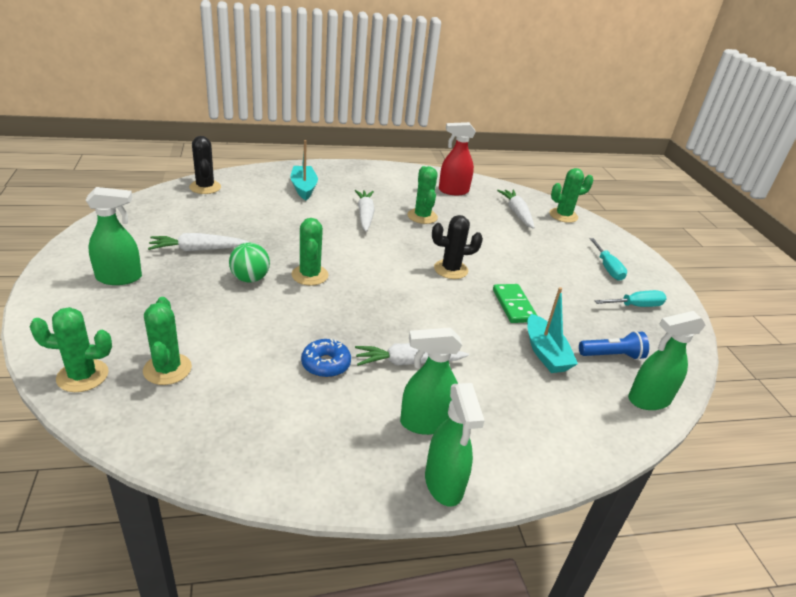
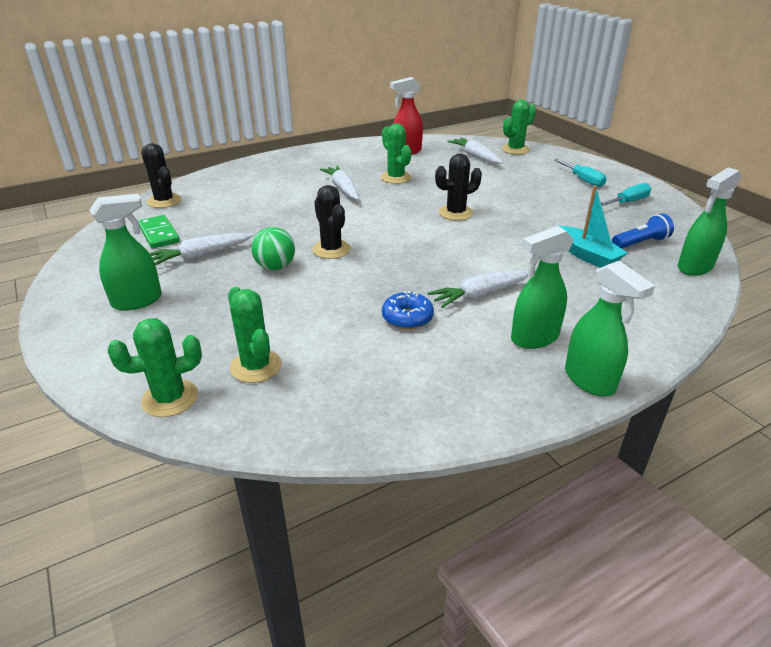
camera: 15 degrees left, 0 degrees up
turquoise boat [291,140,318,200] -> none
green cactus [292,218,329,286] -> black cactus [312,185,351,259]
green domino [493,284,537,323] -> green domino moved to [138,215,180,249]

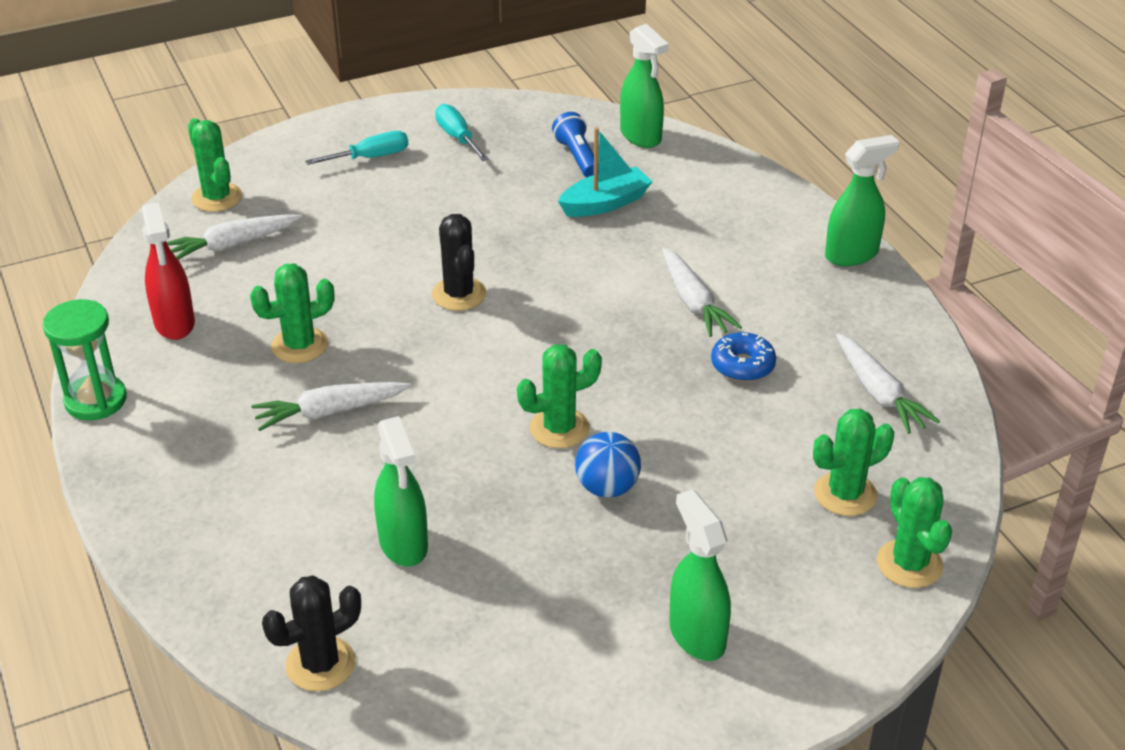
camera: 85 degrees left, 5 degrees up
green domino [138,215,180,249] -> none
white carrot [149,233,253,265] -> white carrot moved to [836,334,940,434]
green ball [251,227,295,270] -> blue ball [575,432,641,498]
black cactus [312,185,351,259] -> green cactus [517,344,602,448]
green spray bottle [511,226,574,349] -> green spray bottle moved to [374,416,428,567]
none -> green hourglass [42,299,127,420]

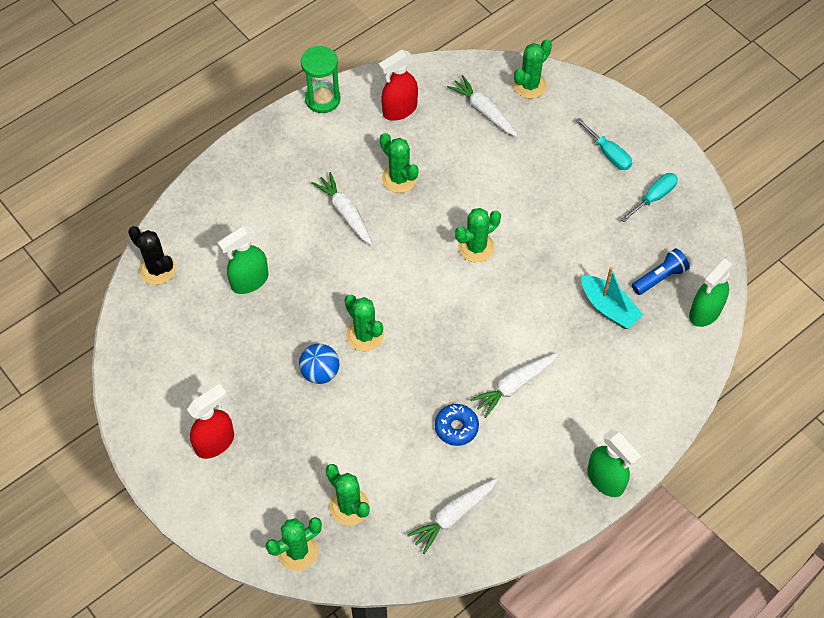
camera: 75 degrees right, 20 degrees up
black cactus [432,214,486,311] -> green cactus [455,208,501,263]
green spray bottle [669,489,731,661] -> red spray bottle [187,384,234,459]

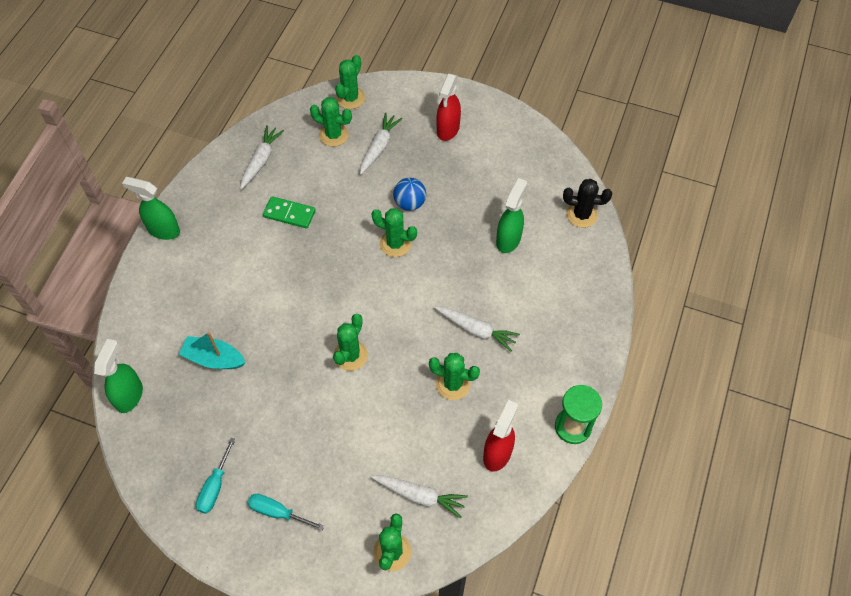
camera: 150 degrees right, 0 degrees up
blue donut [435,404,479,446] -> green domino [263,196,316,229]
white carrot [470,353,558,418] -> white carrot moved to [360,113,403,175]
blue flashlight [632,248,690,295] -> none

